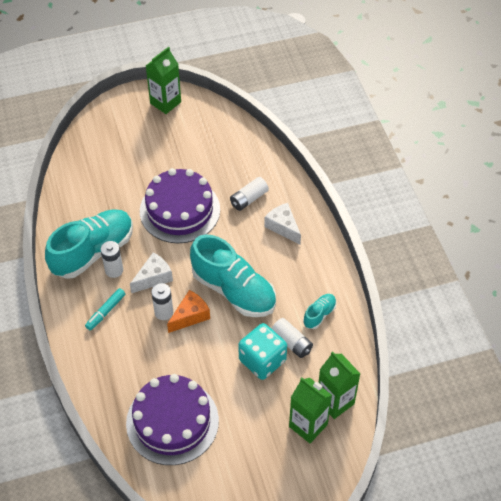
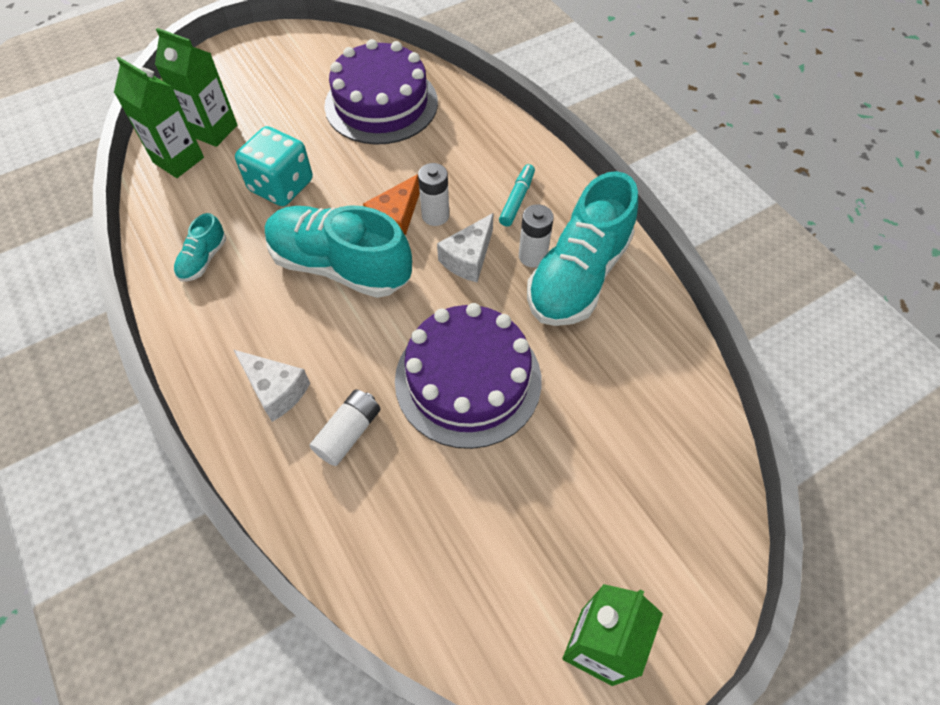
camera: 165 degrees right, 5 degrees up
white battery [272,318,313,358] -> none

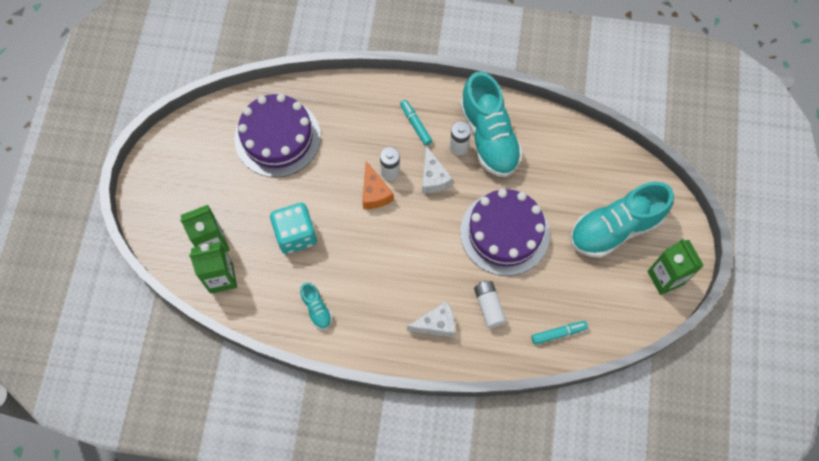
camera: 50 degrees left, 10 degrees up
turquoise shoe [265,205,412,298] -> turquoise shoe moved to [570,182,674,258]
none -> turquoise marker [531,321,588,345]

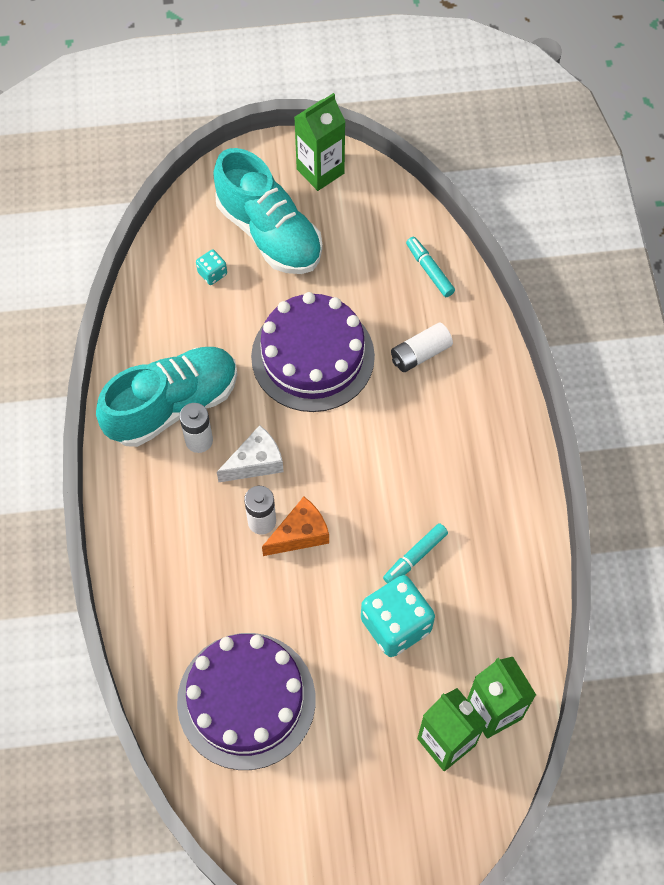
camera: 105 degrees left, 5 degrees down
turquoise shoe [300,282,332,330] -> none
turquoise marker [400,100,432,146] -> turquoise marker moved to [383,523,448,584]
white cheese [407,301,455,338] -> none
none -> turquoise dice [196,249,227,285]

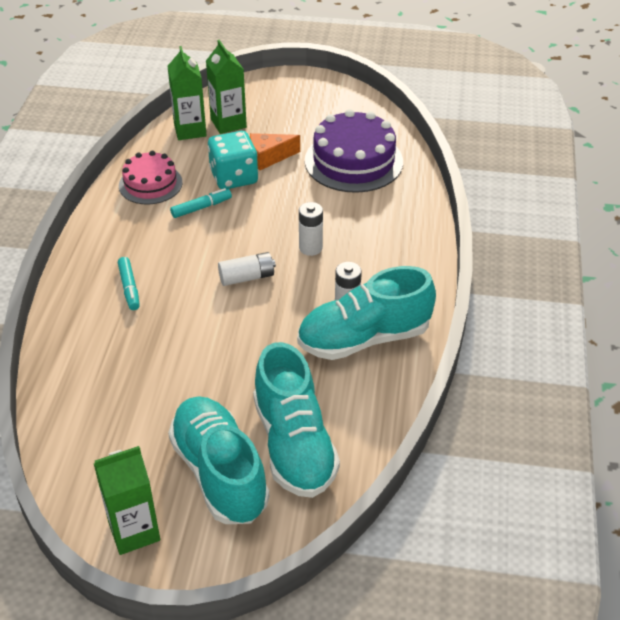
camera: 165 degrees left, 20 degrees down
turquoise dice [196,249,227,285] -> turquoise shoe [253,342,340,498]
white cheese [217,425,284,482] -> none
purple cake [251,292,375,412] -> none
orange cheese [262,497,329,556] -> orange cheese moved to [250,133,300,170]
white battery [391,323,453,372] -> white battery moved to [218,252,276,286]
turquoise marker [406,237,455,297] -> turquoise marker moved to [118,257,140,310]
none -> pink cake [119,150,183,205]

